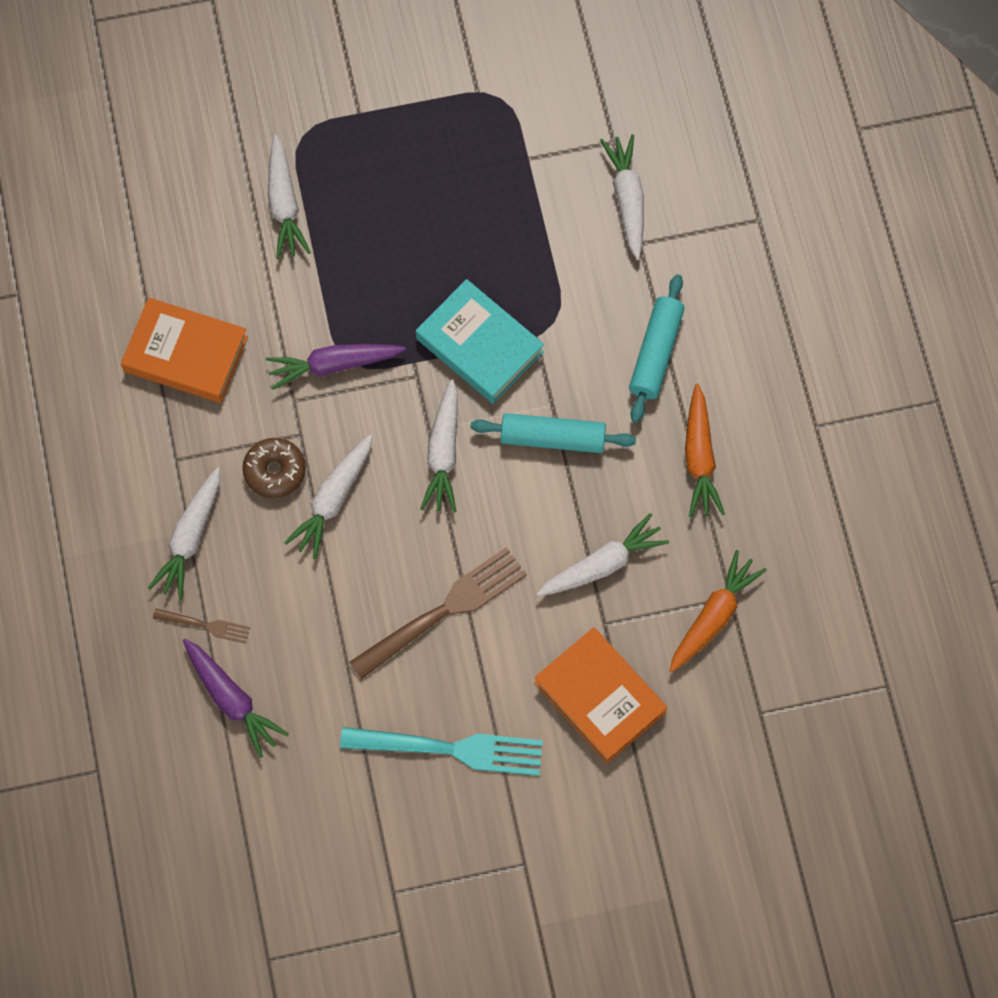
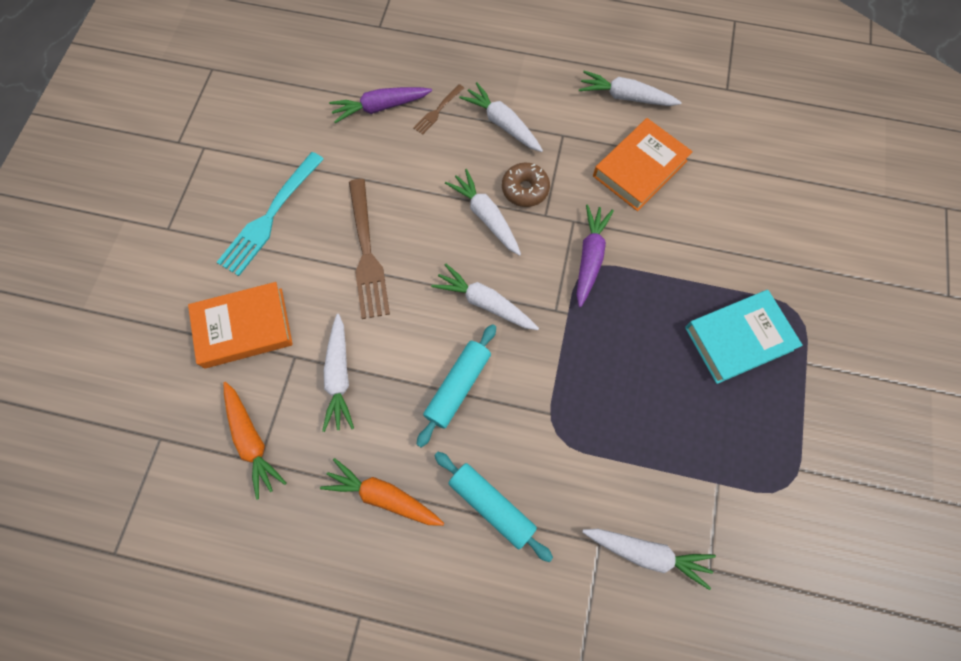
camera: 115 degrees right, 0 degrees up
white carrot [268,134,311,259] -> white carrot moved to [579,71,682,106]
turquoise book [416,279,544,404] -> turquoise book moved to [685,290,803,384]

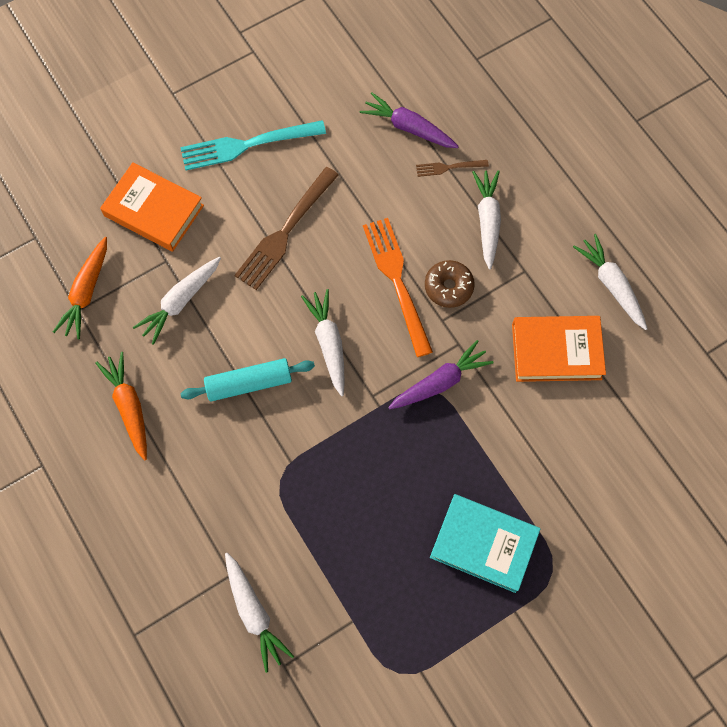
camera: 45 degrees right, 0 degrees up
turquoise rolling pin [434,452,553,562] -> none
white carrot [445,169,521,256] -> orange fork [363,218,433,357]

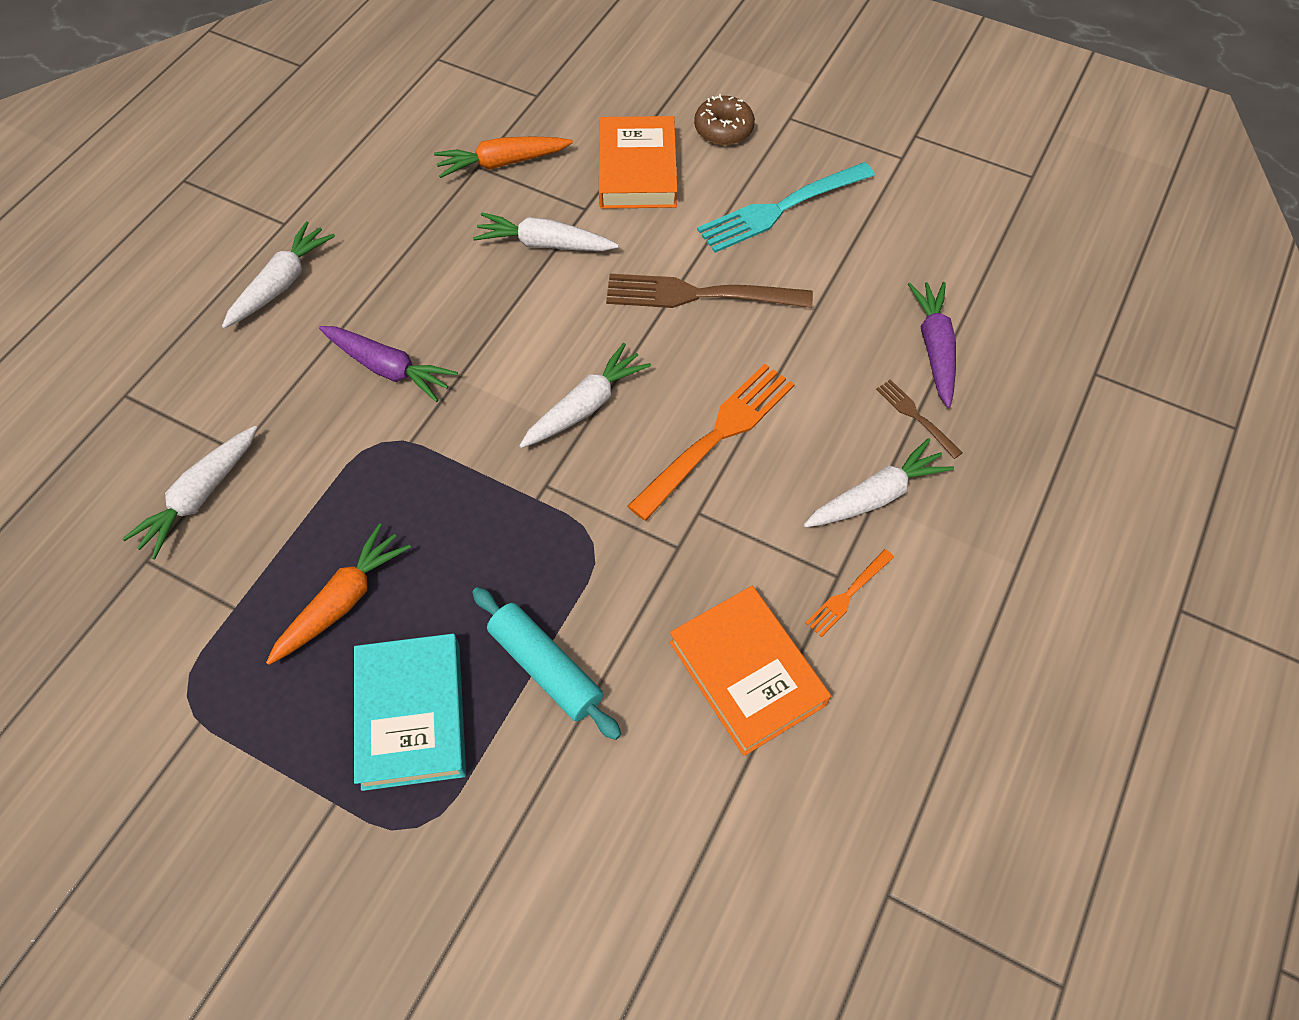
camera: 60 degrees right, 10 degrees down
orange carrot [95,352,147,461] -> orange carrot moved to [266,523,411,665]
turquoise fork [180,120,326,171] -> turquoise fork turned 75 degrees counterclockwise [697,162,875,253]
turquoise rolling pin [180,358,315,402] -> turquoise rolling pin moved to [472,587,621,740]
purple carrot [388,340,494,410] -> purple carrot moved to [319,326,458,402]
brown donut [425,260,475,308] -> brown donut moved to [694,94,755,145]
white carrot [573,234,648,330] -> white carrot moved to [222,221,335,328]
none -> orange fork [806,549,894,637]

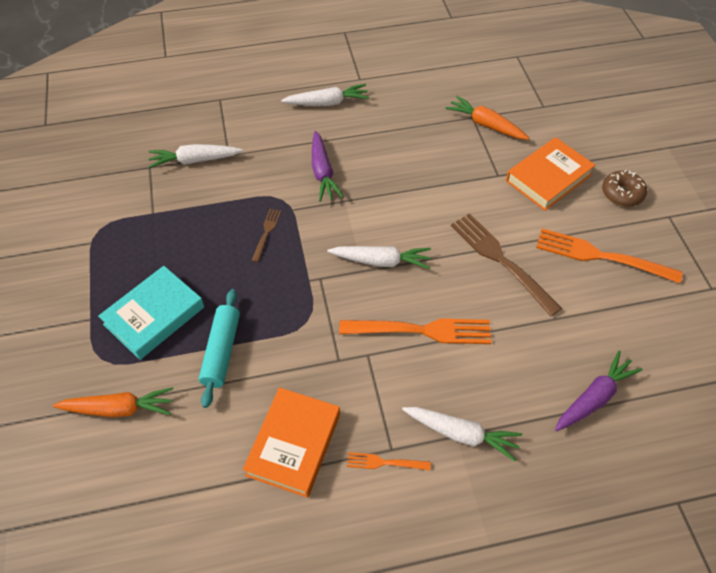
camera: 50 degrees right, 5 degrees down
orange carrot [266,523,411,665] -> orange carrot moved to [53,387,173,417]
white carrot [473,213,619,251] -> none
turquoise fork [697,162,875,253] -> orange fork [536,228,682,283]
brown fork [876,379,962,459] -> brown fork moved to [251,208,281,262]

